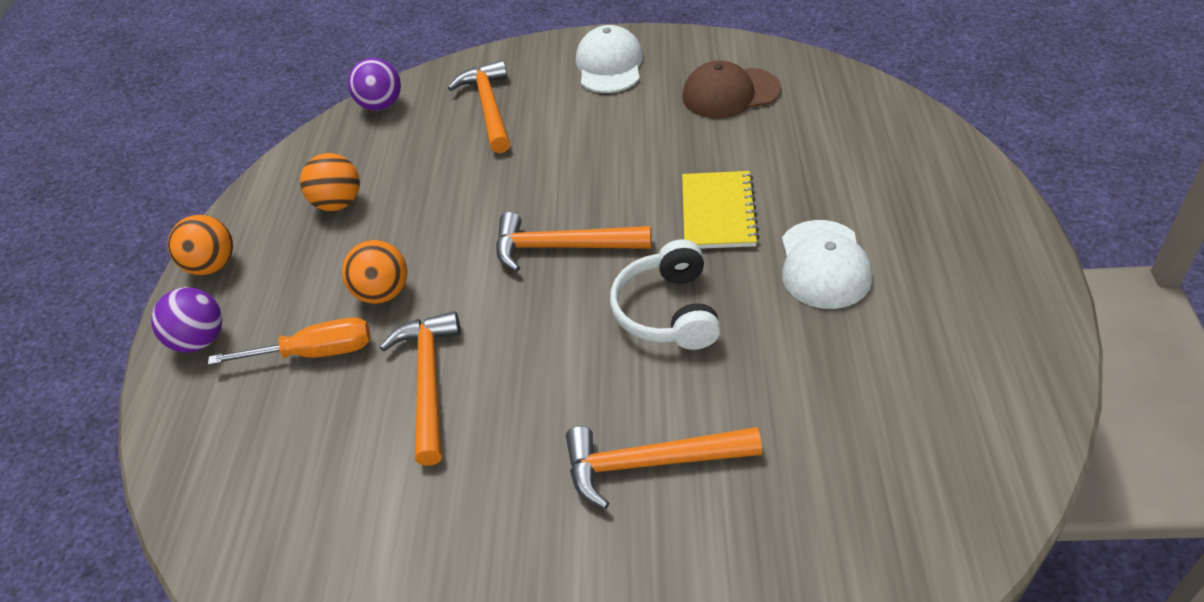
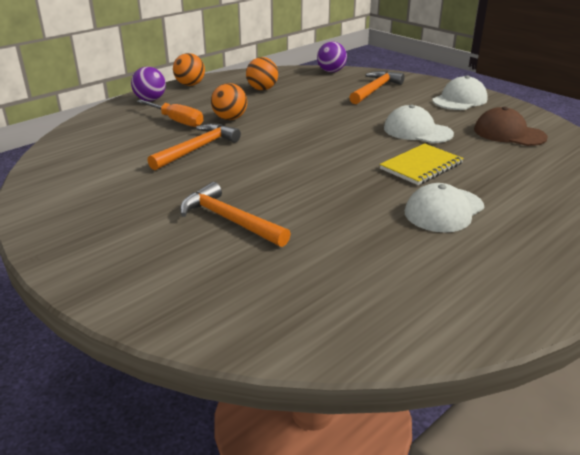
camera: 40 degrees right, 15 degrees down
orange hammer [496,212,652,272] -> none
white headphones [610,239,721,350] -> none
none -> white cap [384,105,454,143]

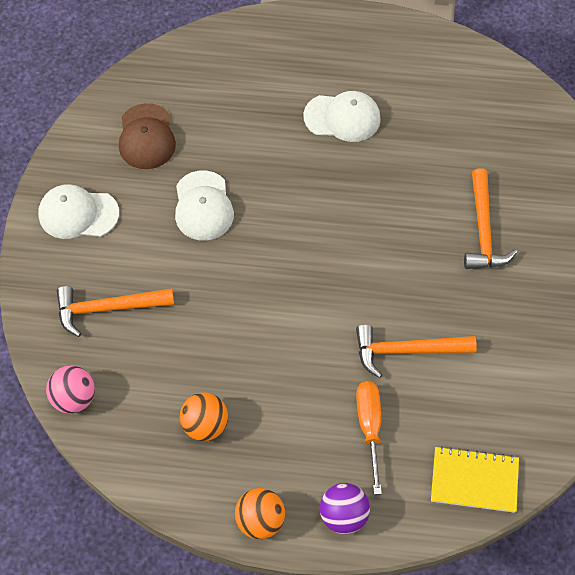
camera: 130 degrees left, 30 degrees up
orange ball [211,83,247,120] -> none
purple ball [317,41,347,73] -> pink ball [46,366,95,414]
yellow notebook [380,143,464,185] -> yellow notebook moved to [431,446,519,513]

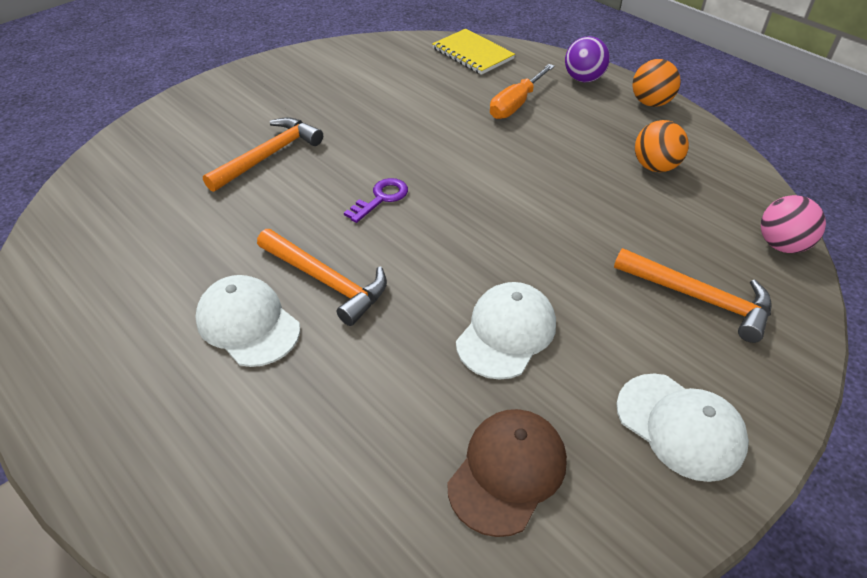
camera: 140 degrees left, 15 degrees down
orange hammer [356,324,477,378] -> orange hammer moved to [257,229,387,326]
none -> purple key [344,178,408,223]

